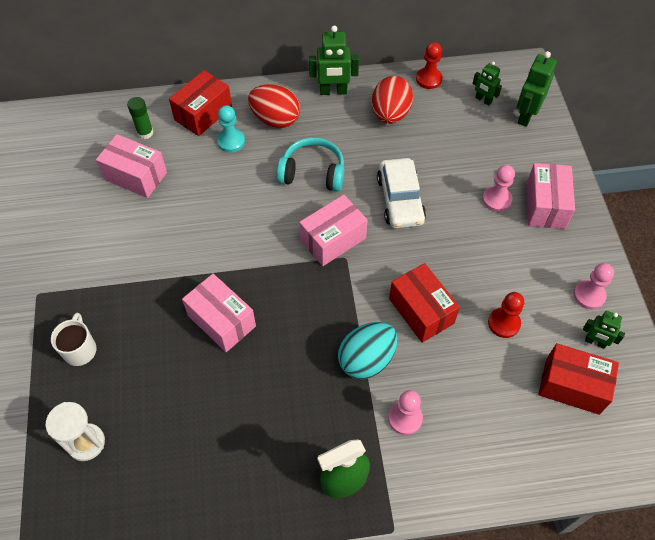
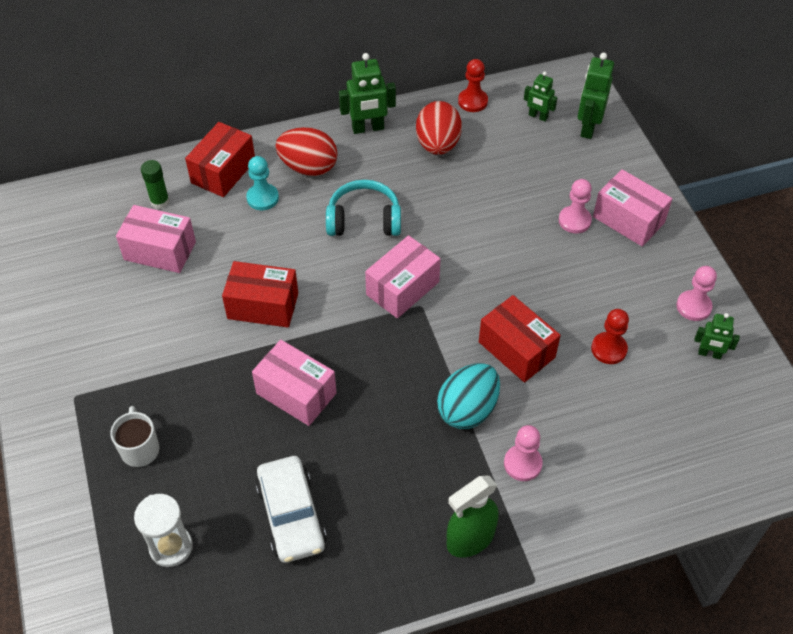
camera: 10 degrees left, 5 degrees down
white car [377,158,426,228] -> white car moved to [256,456,327,563]
pink box [526,163,575,229] -> pink box turned 45 degrees counterclockwise [593,169,672,247]
red box [538,343,619,415] -> red box moved to [222,261,298,327]

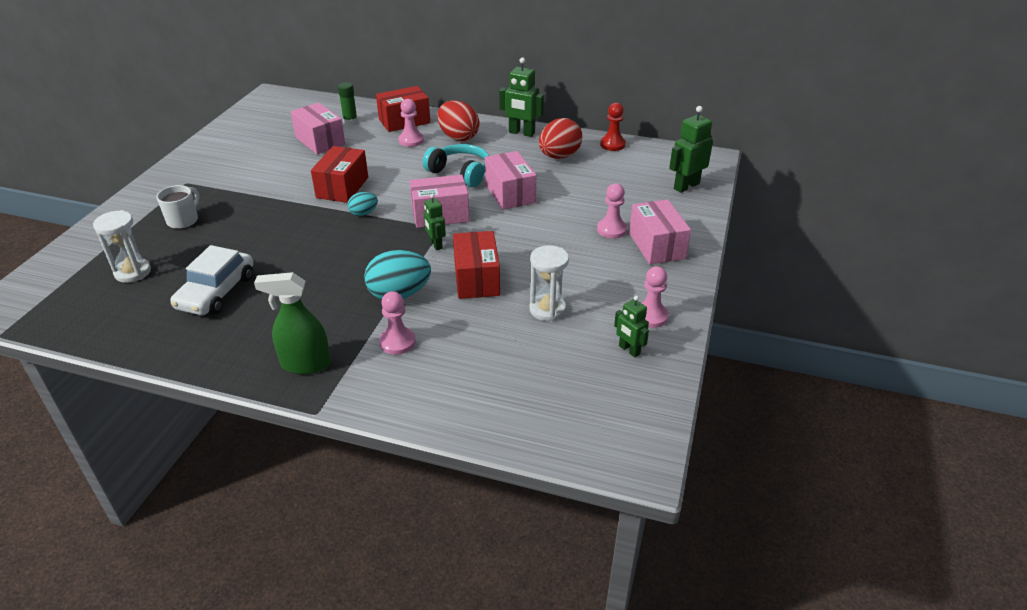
camera: 35 degrees right, 15 degrees down
red box [222,261,298,327] -> red box turned 60 degrees clockwise [311,146,368,203]
turquoise pawn [246,156,279,210] -> pink pawn [398,99,424,147]
pink box [252,340,337,426] -> pink box moved to [485,151,536,210]
green robot [524,72,558,122] -> green robot moved to [424,194,446,250]
red pawn [591,309,629,364] -> white hourglass [529,245,569,321]
none -> turquoise egg [347,192,378,216]

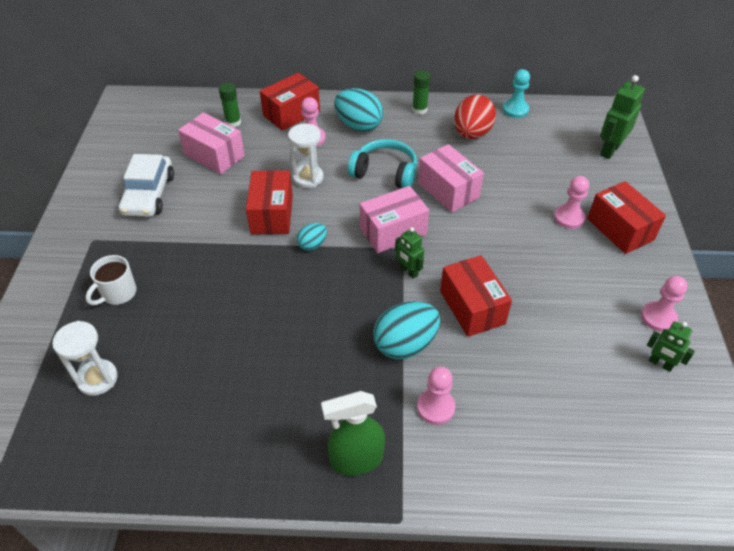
camera: 15 degrees left, 10 degrees up
white mug [156,185,199,229] -> white mug turned 150 degrees counterclockwise [86,255,137,305]
white car [170,245,253,315] -> white car moved to [119,154,174,217]
red egg [437,100,480,141] -> turquoise egg [334,88,384,132]
green robot [499,57,544,137] -> green glue stick [412,70,430,115]
white hourglass [529,245,569,321] -> white hourglass moved to [288,124,324,188]
red pawn [600,102,626,151] -> turquoise pawn [503,69,530,118]
pink box [629,199,691,264] -> red box [587,181,666,254]

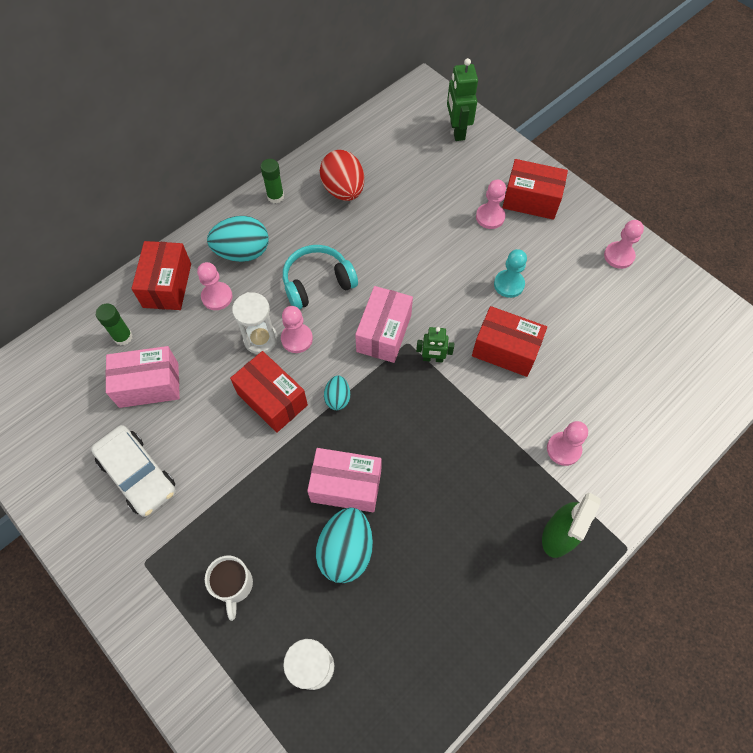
camera: 45 degrees left, 15 degrees up
turquoise egg [373,301,440,359] -> turquoise egg moved to [316,507,373,583]
pink box [418,144,484,212] -> pink box moved to [307,448,382,512]
turquoise pawn [503,69,530,118] -> turquoise pawn moved to [494,249,527,298]
green robot [647,321,695,372] -> none
none -> pink pawn [281,306,313,353]

